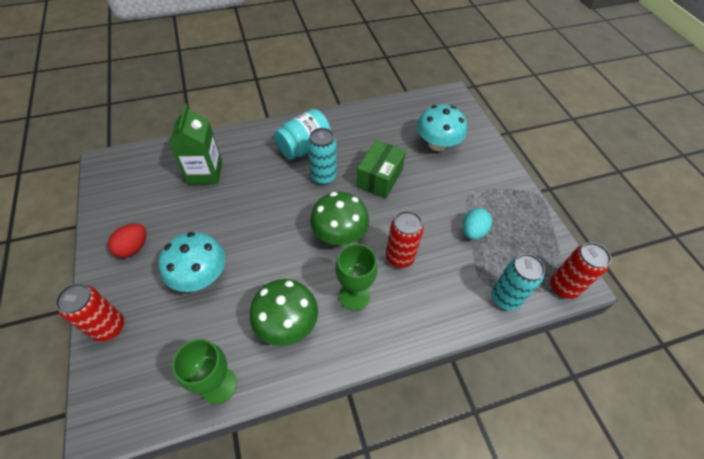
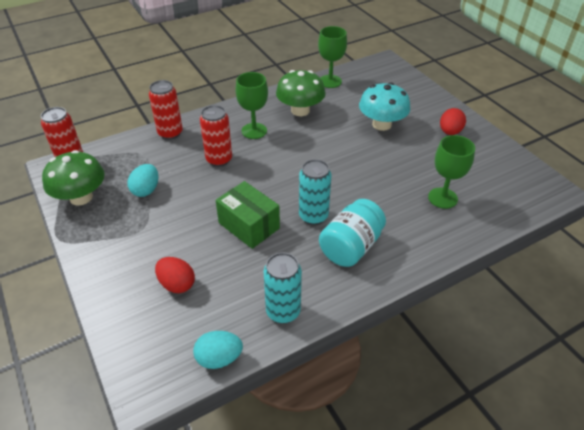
camera: 170 degrees right, 10 degrees down
red can [55,283,124,342] -> red can moved to [149,80,183,140]
green carton [169,104,222,184] -> green goblet [428,135,475,209]
green mushroom [310,192,369,245] -> green mushroom moved to [42,150,105,205]
green box [356,140,406,198] -> green box turned 60 degrees counterclockwise [216,181,280,249]
turquoise mushroom [417,105,467,151] -> red egg [155,257,195,293]
turquoise can [491,254,545,310] -> turquoise can moved to [263,252,302,323]
none -> turquoise egg [193,331,243,369]

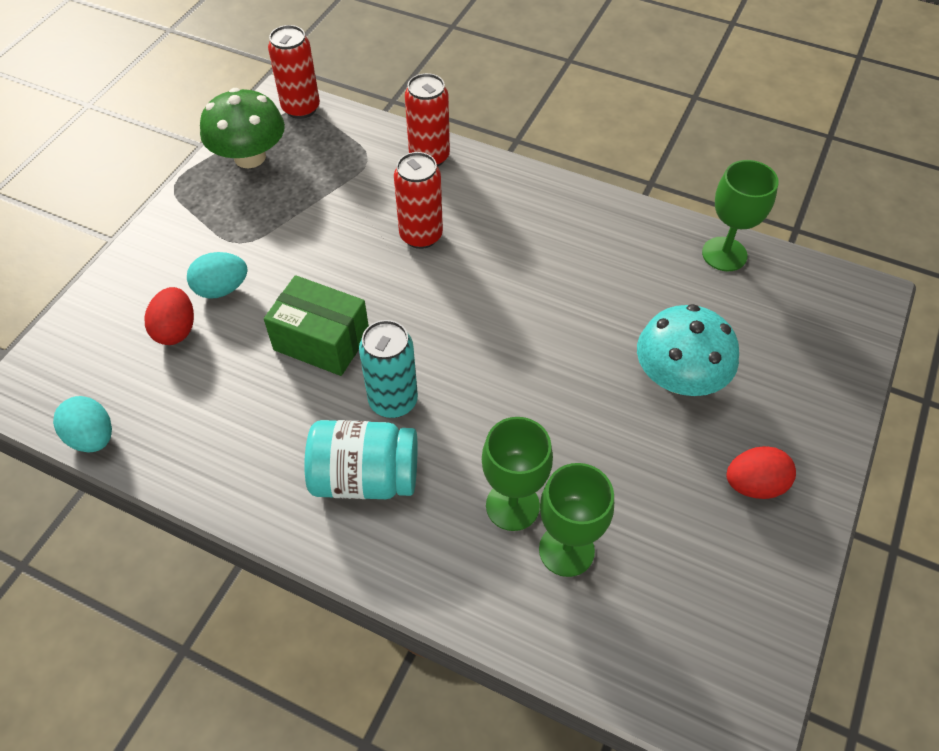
camera: 55 degrees right, 10 degrees up
turquoise egg [128,164,158,197] -> turquoise egg moved to [187,252,248,299]
green box [216,181,280,249] -> green box turned 75 degrees counterclockwise [264,275,369,376]
green goblet [235,72,268,139] -> green goblet moved to [482,417,553,531]
turquoise can [263,252,302,323] -> none
green mushroom [276,70,326,116] -> none

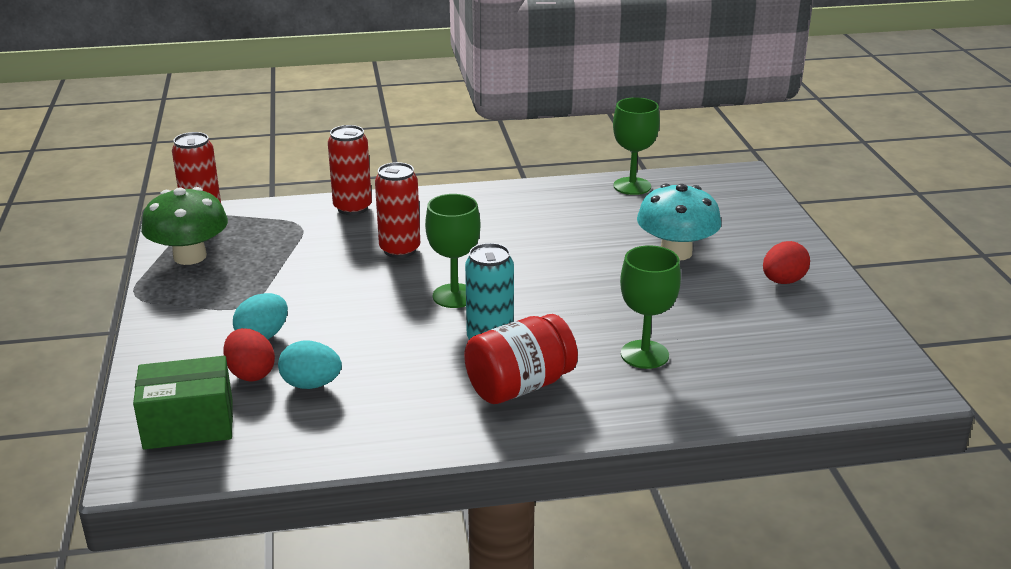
camera: 35 degrees left, 25 degrees down
turquoise egg [53,396,112,452] -> turquoise egg moved to [278,340,342,389]
green box [264,275,369,376] -> green box moved to [133,356,233,450]
turquoise jar [304,420,417,499] -> red jar [464,314,578,404]
green goblet [539,463,614,577] -> green goblet moved to [425,194,480,308]

